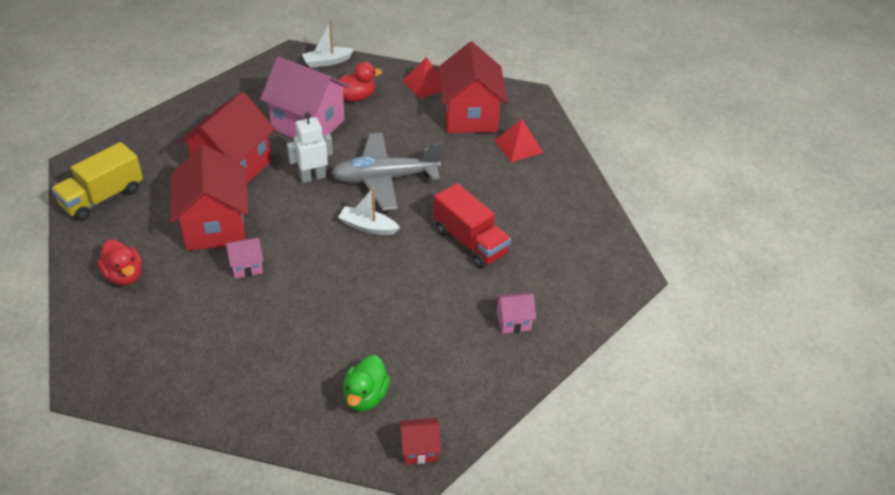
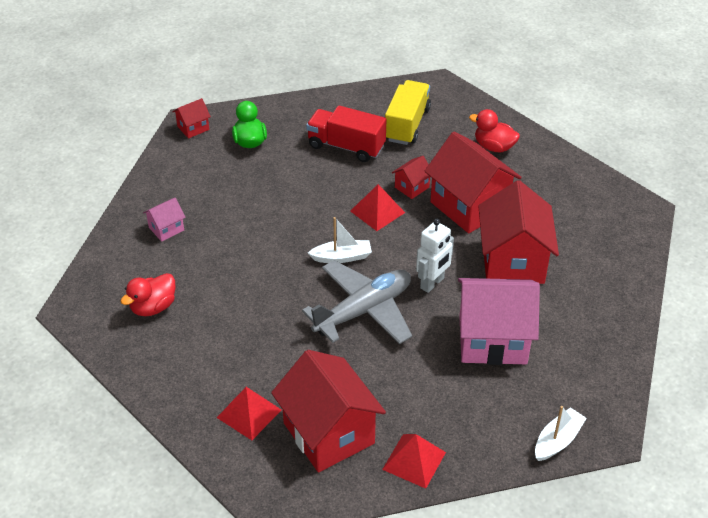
camera: 155 degrees right, 0 degrees up
yellow truck [51,142,143,221] -> yellow truck moved to [385,80,431,145]
pink house [226,237,263,278] -> red house [392,156,430,199]
red duck [338,62,382,102] -> red duck moved to [120,273,175,316]
red truck [433,183,511,269] -> red truck moved to [306,105,386,162]
none -> red pyramid [350,184,405,231]

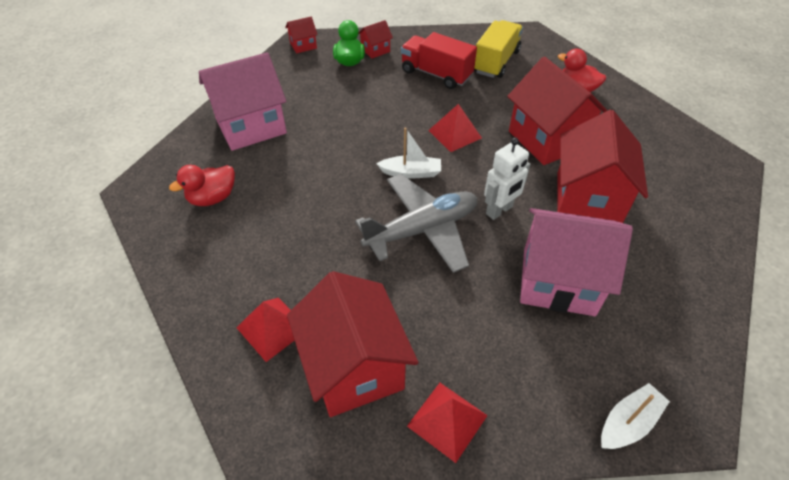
camera: 10 degrees right, 5 degrees up
pink house [143,198,186,242] -> pink house [199,52,287,151], size x2.22
red house [392,156,430,199] -> red house moved to [358,20,393,58]

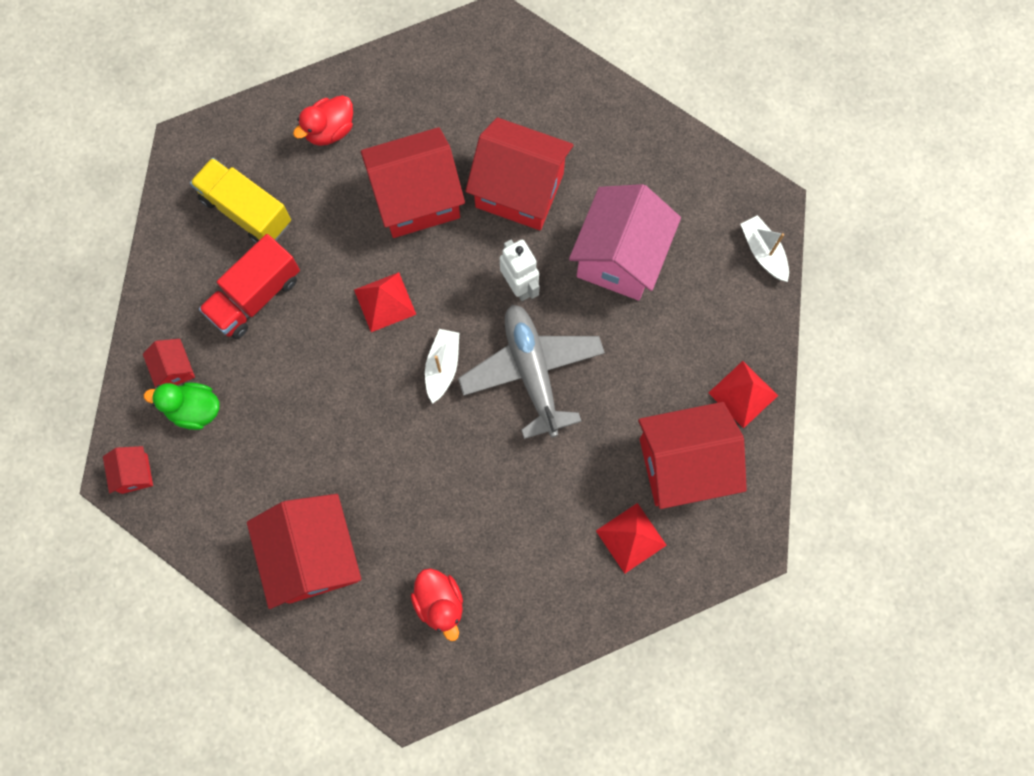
camera: 80 degrees left, 25 degrees up
pink house [199,52,287,151] -> red house [247,494,362,609]

